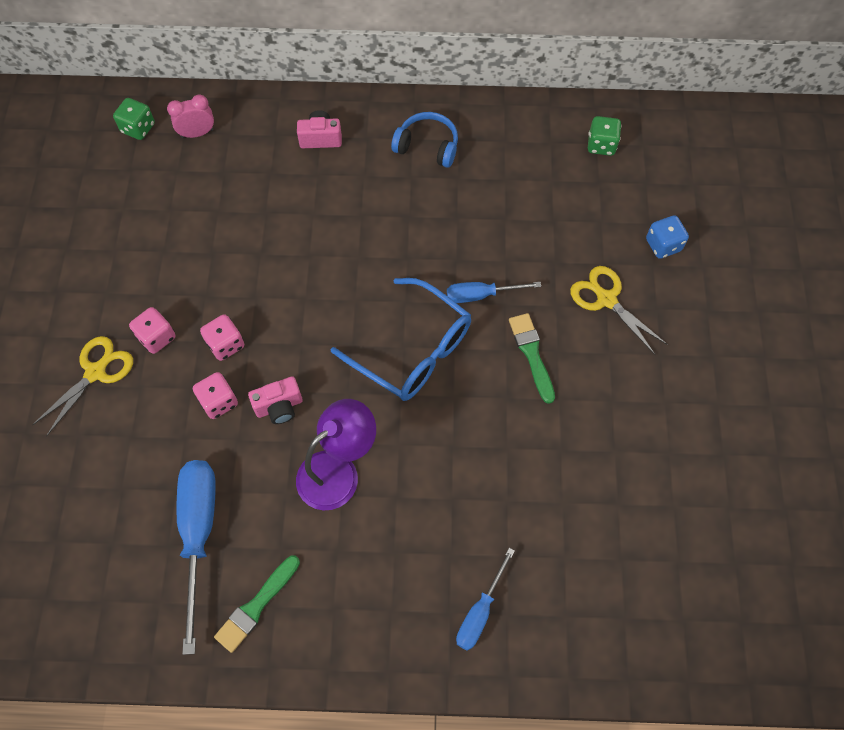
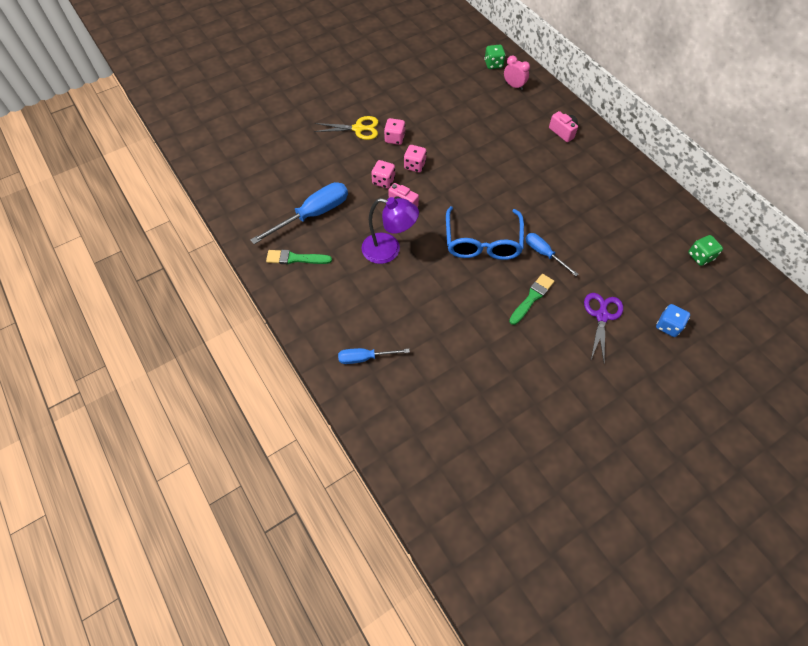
camera: 55 degrees right, 5 degrees down
blue headphones [391,112,458,168] -> none
yellow scissors [570,266,668,355] -> purple scissors [584,293,623,361]

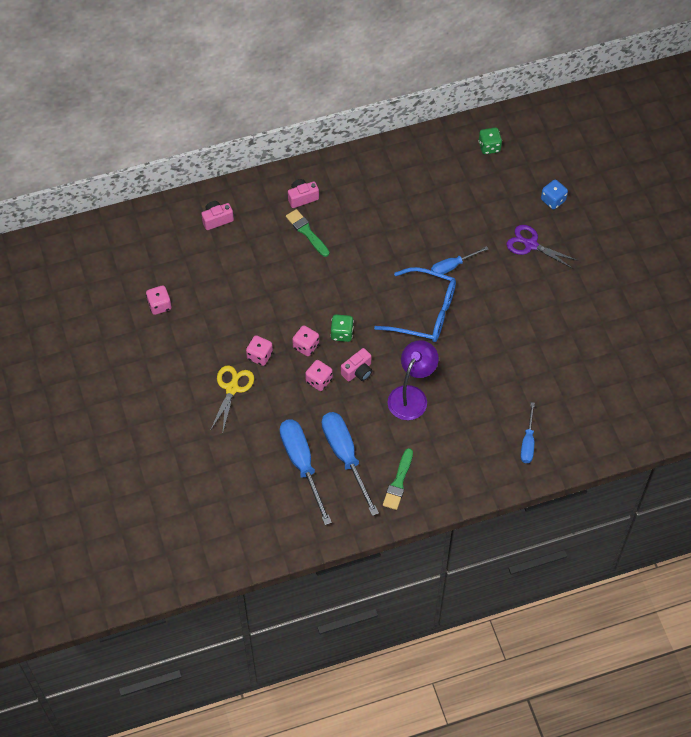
camera: 75 degrees left, 0 degrees up
green dice [484,45,506,69] -> green dice moved to [331,314,354,342]
pink clock [504,55,530,90] -> pink camera [201,201,234,230]
green brush [509,274,554,325] -> green brush moved to [286,209,329,257]
none -> pink dice [146,285,172,315]
none -> blue screwdriver [280,419,332,525]

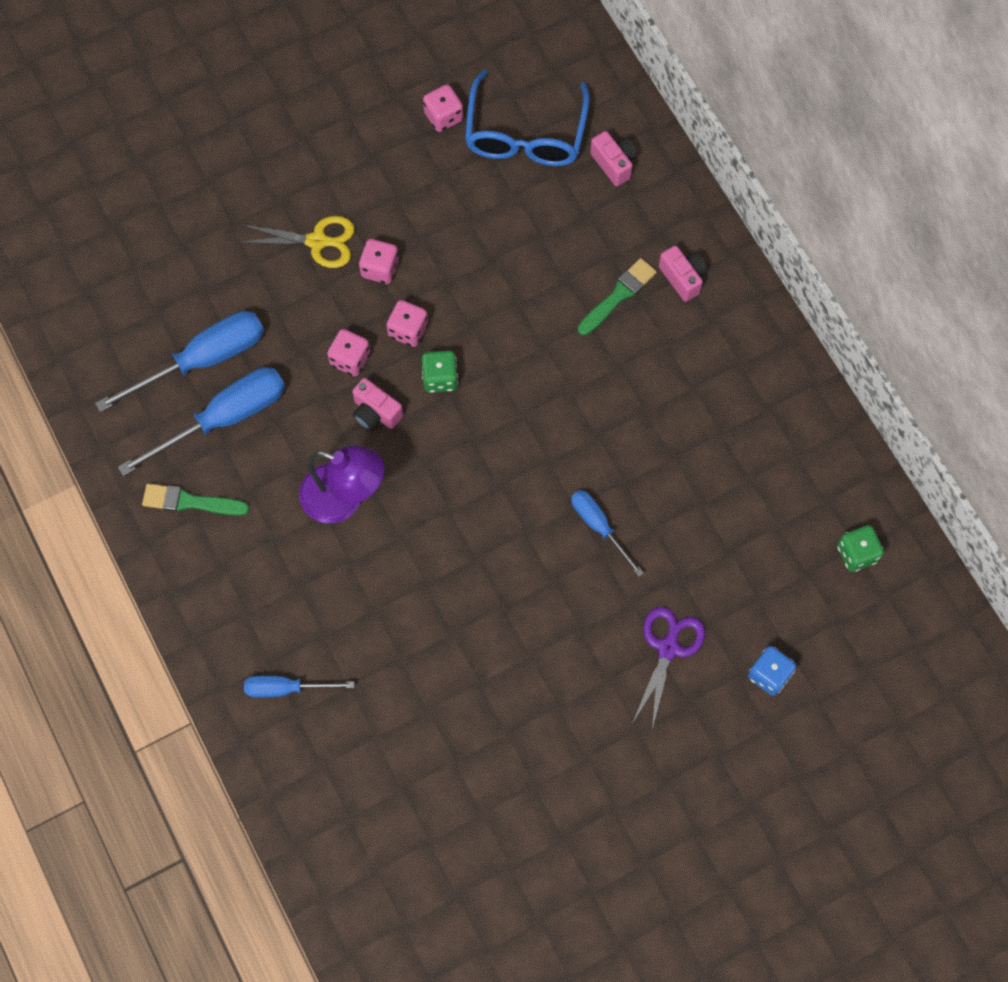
camera: 80 degrees right, 10 degrees up
blue glasses [374,267,456,342] -> blue glasses moved to [465,70,590,166]

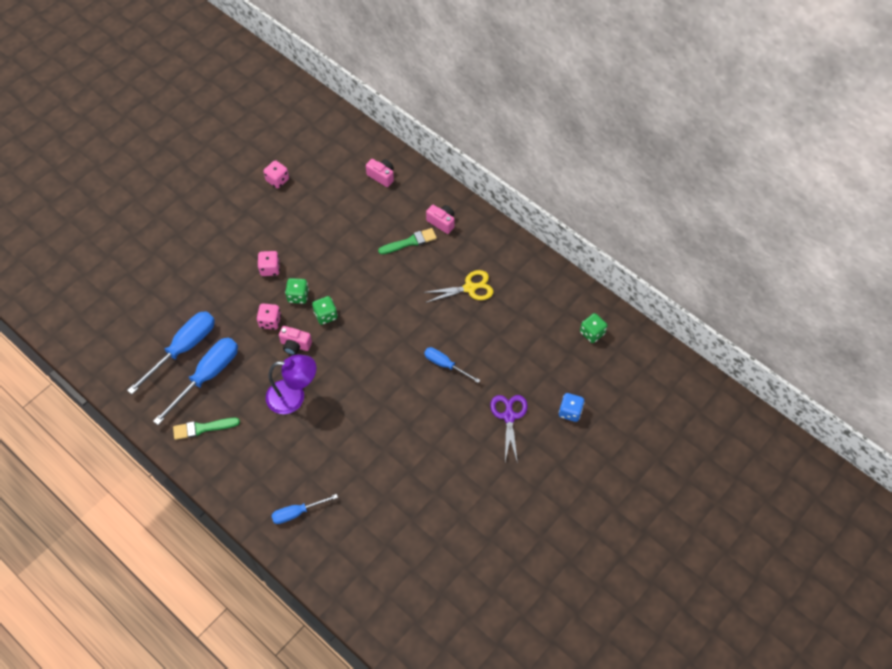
camera: 20 degrees left, 10 degrees down
yellow scissors [238,216,355,268] -> yellow scissors moved to [422,270,494,303]
pink dice [386,300,428,347] -> green dice [285,278,309,304]
blue glasses [465,70,590,166] -> none
green brush [578,258,657,335] -> green brush turned 45 degrees clockwise [378,228,437,254]

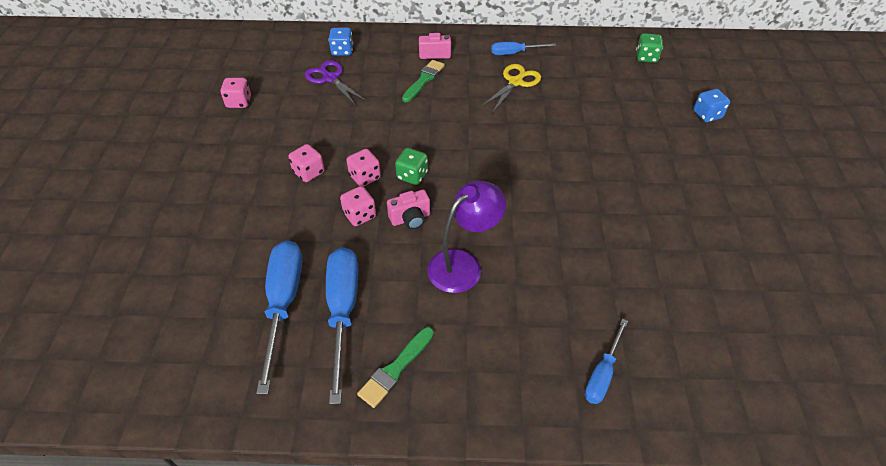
camera: 40 degrees left, 10 degrees down
green dice [285,278,309,304] -> pink dice [346,149,381,187]
pink camera [366,159,394,187] -> blue dice [328,28,353,56]
blue screwdriver [424,347,480,383] -> blue screwdriver moved to [491,42,556,55]
purple scissors [490,395,528,464] -> purple scissors moved to [305,60,367,106]

